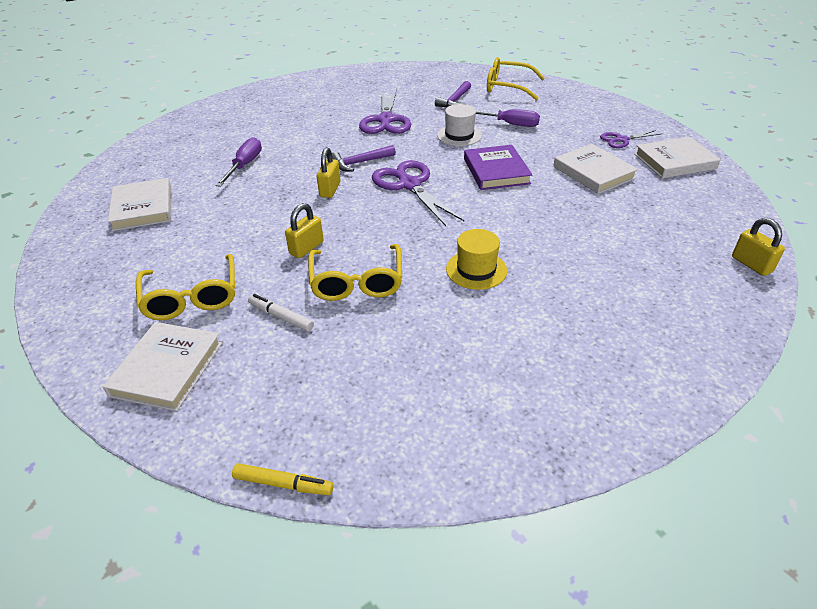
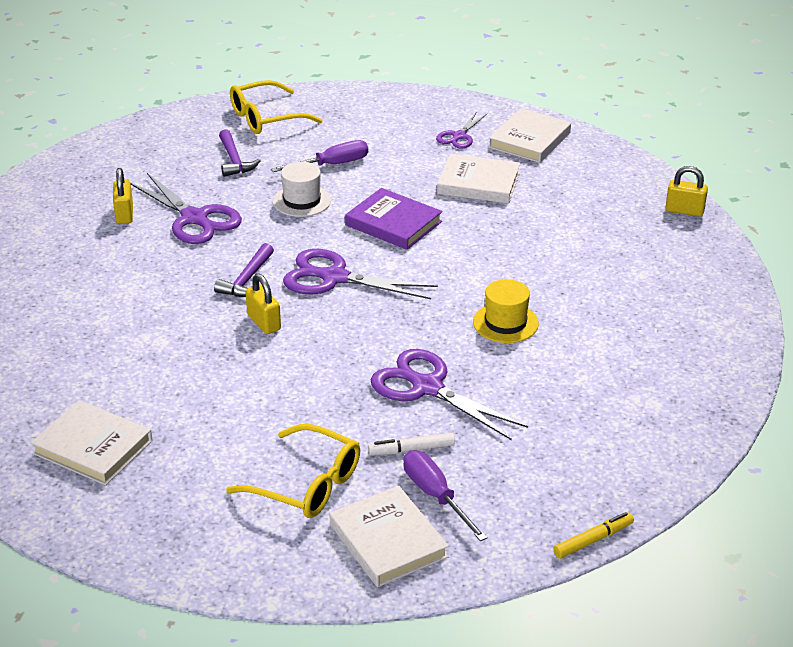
camera: 45 degrees left, 5 degrees down
purple screwdriver [215,137,262,187] -> purple screwdriver moved to [403,450,488,541]
yellow padlock [285,203,324,258] -> yellow padlock moved to [113,168,133,224]
yellow glasses [308,244,402,301] -> purple scissors [371,349,528,441]

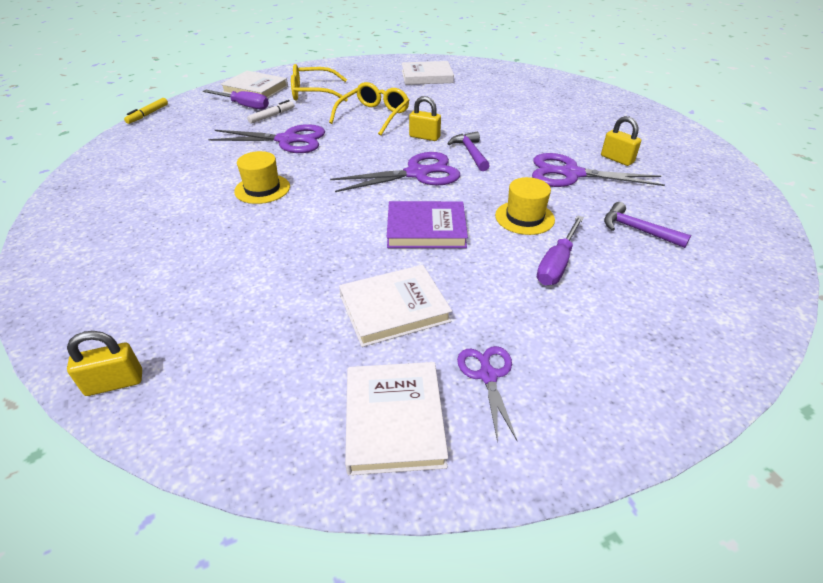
camera: 145 degrees right, 5 degrees up
yellow glasses [230,80,323,134] -> yellow glasses moved to [329,82,410,136]
white hat [273,162,331,217] -> yellow hat [495,177,555,235]

